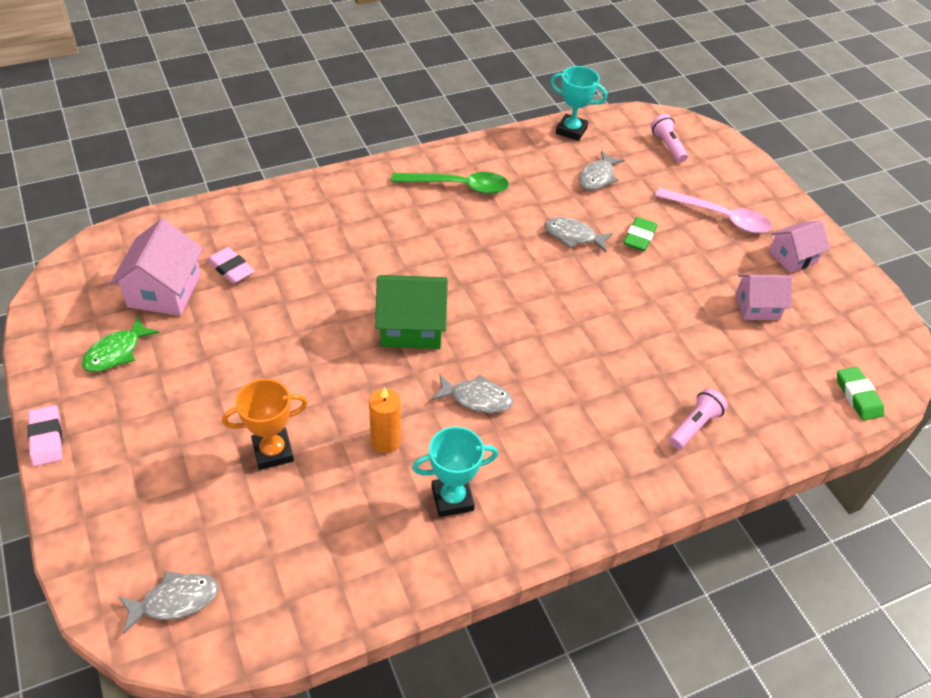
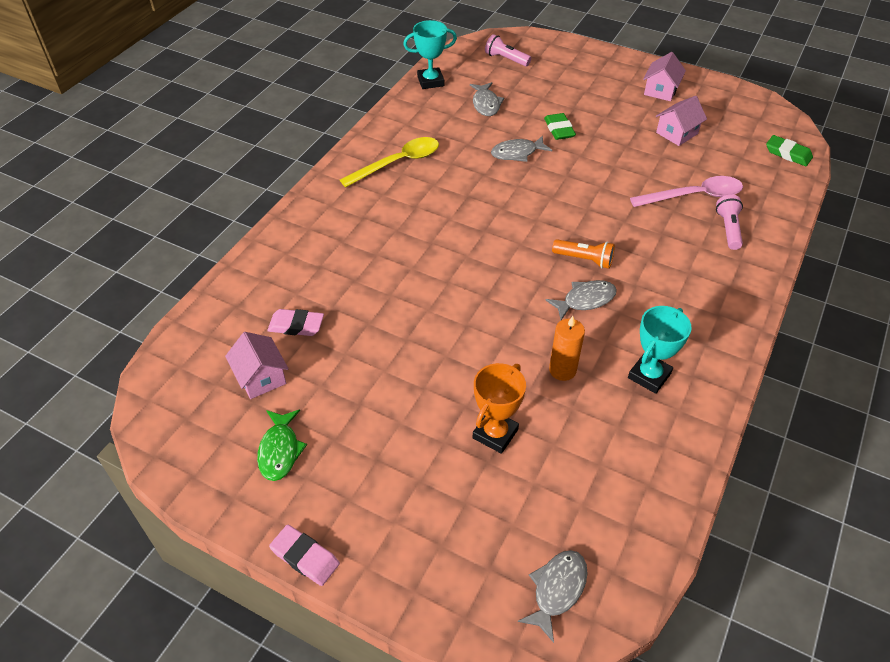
camera: 35 degrees left, 0 degrees up
pink house [110,219,203,316] -> pink house [225,332,289,399], size x0.66
green house [375,275,448,349] -> none
green spoon [391,172,509,194] -> yellow spoon [340,137,439,187]
pink spoon [655,188,772,233] -> pink spoon moved to [630,176,743,207]
none -> orange flashlight [552,239,615,269]

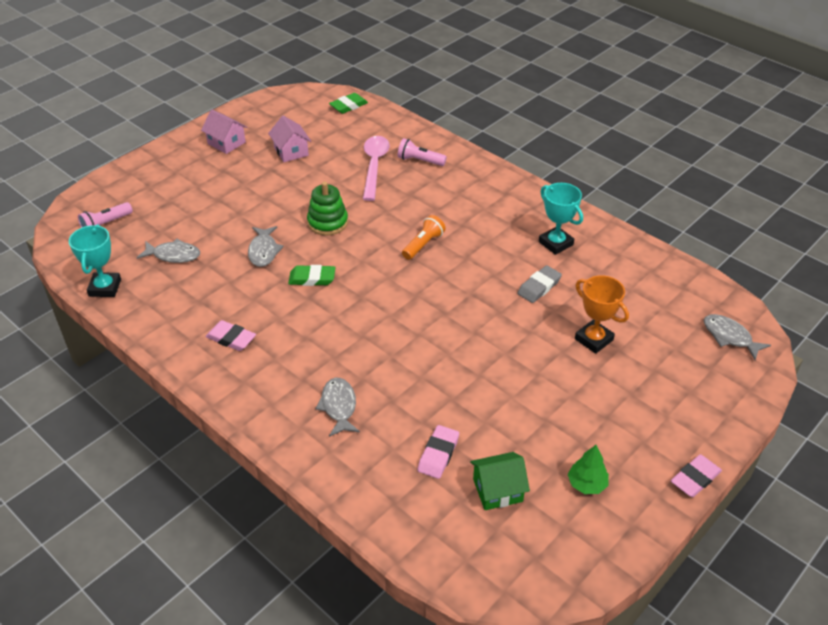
camera: 75 degrees left, 5 degrees down
pink house [225,332,289,399] -> green house [470,452,530,510]
green fish [257,410,307,481] -> green tree [568,445,609,494]
yellow spoon [340,137,439,187] -> pink eraser [206,320,256,351]
green eraser [544,113,576,140] -> green eraser moved to [288,265,335,286]
grey fish [546,280,617,320] -> grey fish moved to [315,378,360,437]
orange candle [549,316,585,381] -> grey eraser [517,265,562,303]
none -> green stacking toy [307,182,348,236]

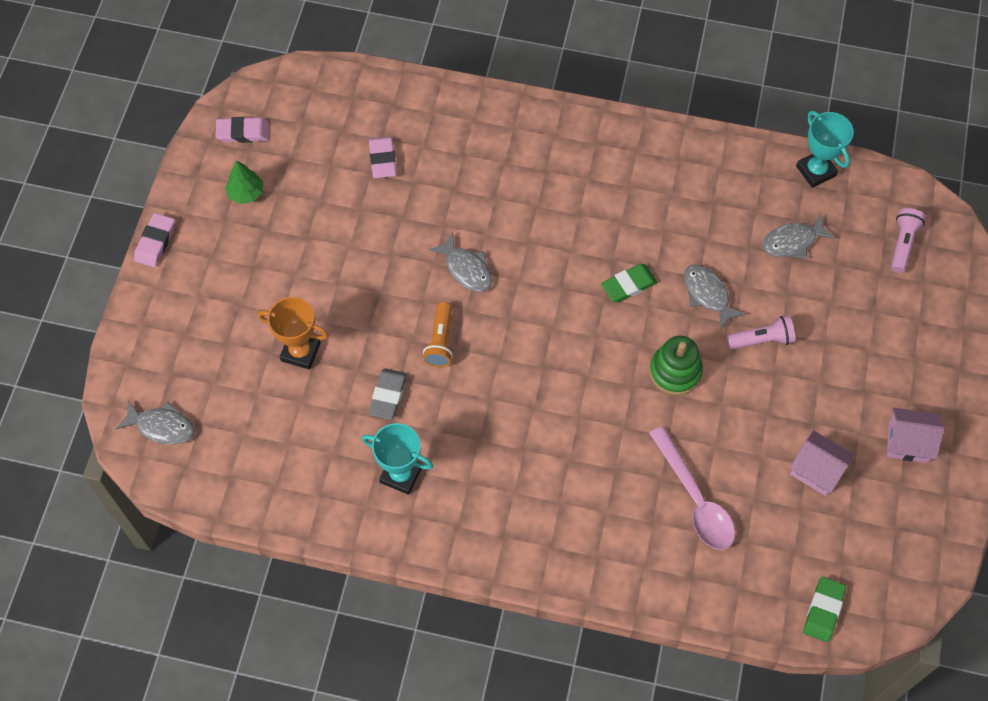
camera: 150 degrees right, 20 degrees up
pink eraser [206,320,256,351] -> pink eraser moved to [215,117,269,143]
grey fish [315,378,360,437] -> grey fish moved to [429,232,492,292]
pink flashlight [398,138,447,166] -> pink flashlight moved to [726,316,795,350]
orange flashlight [402,215,445,260] -> orange flashlight moved to [423,302,453,367]
green house [470,452,530,510] -> none

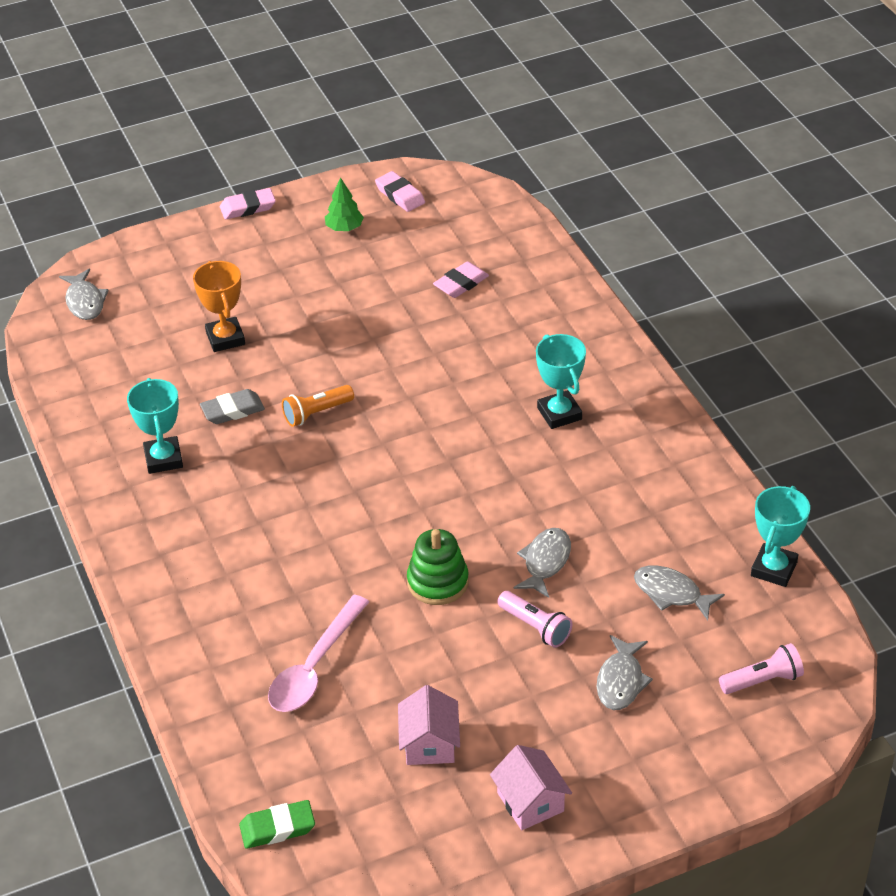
camera: 55 degrees right, 20 degrees down
grey fish [429,232,492,292] -> grey fish moved to [597,635,653,710]
green eraser [601,264,658,302] -> none
none -> turquoise trophy [536,334,586,429]

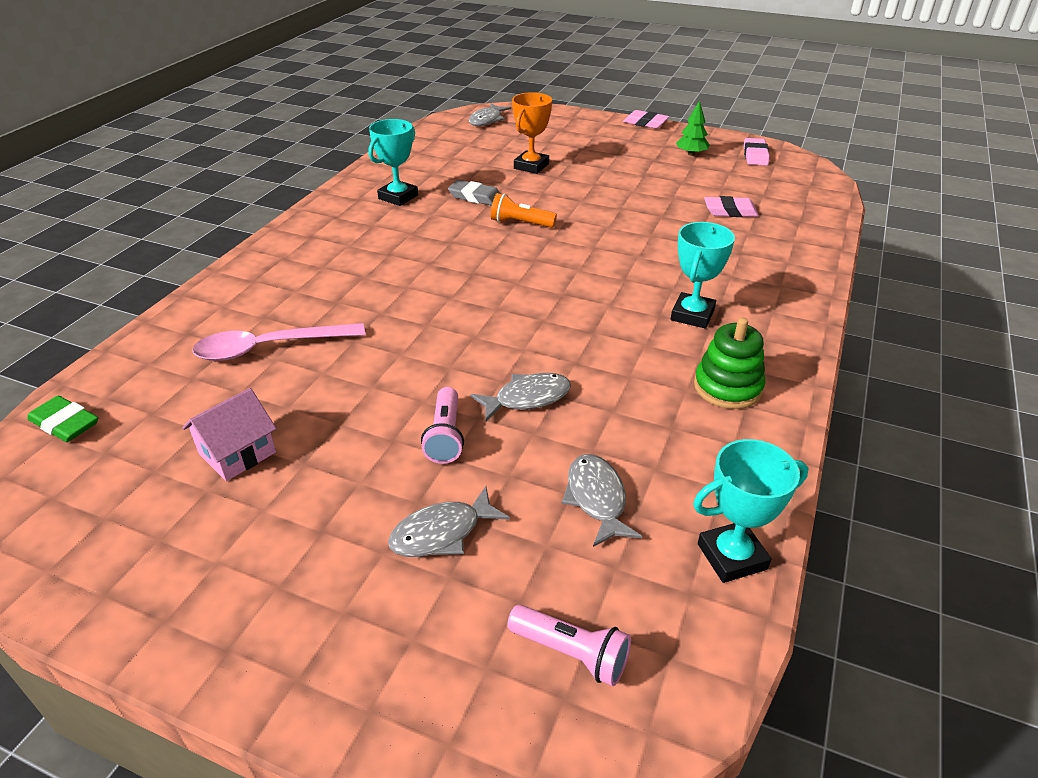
camera: 45 degrees right, 5 degrees down
green stacking toy [407,529,469,605] -> green stacking toy moved to [694,318,765,409]
pink house [490,745,572,830] -> none

